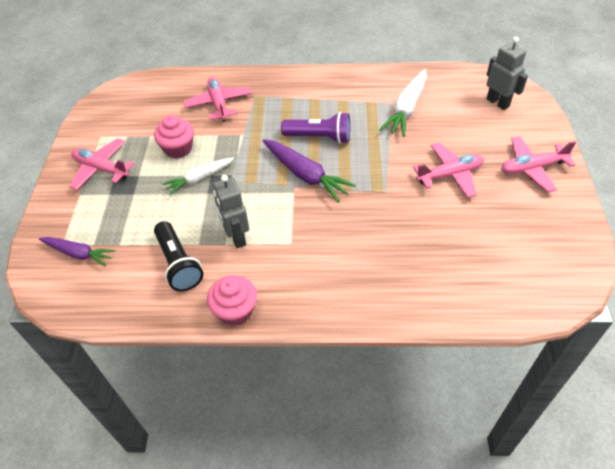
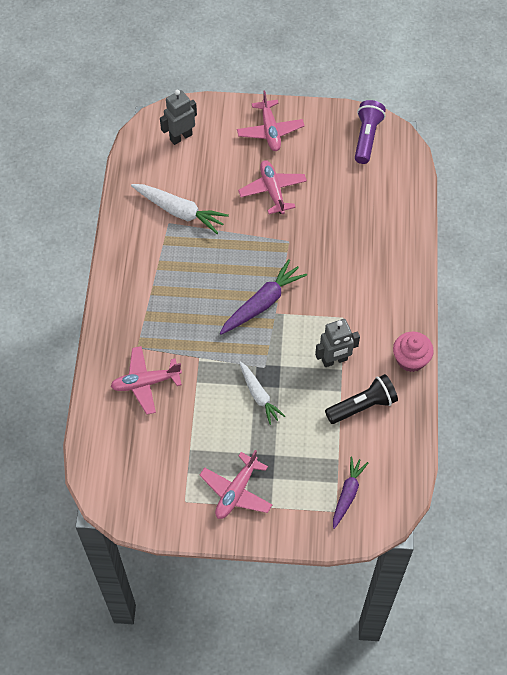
camera: 90 degrees left, 10 degrees up
pink cupcake [154,115,194,158] -> none
purple flashlight [281,112,350,144] -> purple flashlight moved to [355,100,386,164]

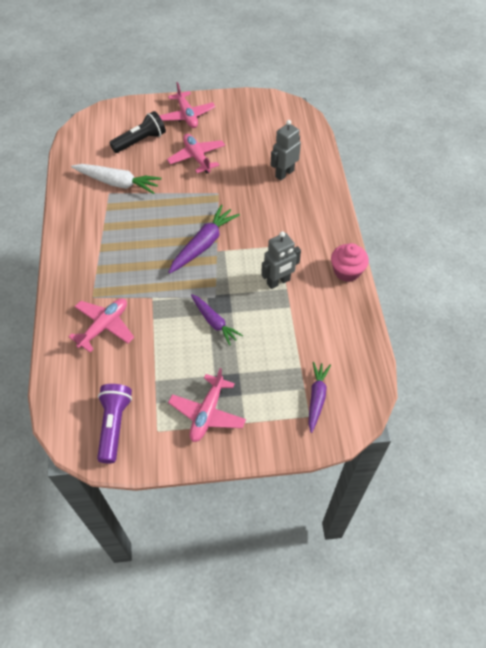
camera: 10 degrees left, 5 degrees down
pink plane [111,346,182,415] -> pink plane turned 150 degrees clockwise [68,298,134,352]
grey robot [160,90,197,145] -> grey robot moved to [270,120,301,181]
white carrot [239,362,285,425] -> purple carrot [191,294,243,345]
black flashlight [325,374,398,424] -> black flashlight moved to [109,111,166,153]
purple flashlight [355,100,386,164] -> purple flashlight moved to [97,384,132,464]

